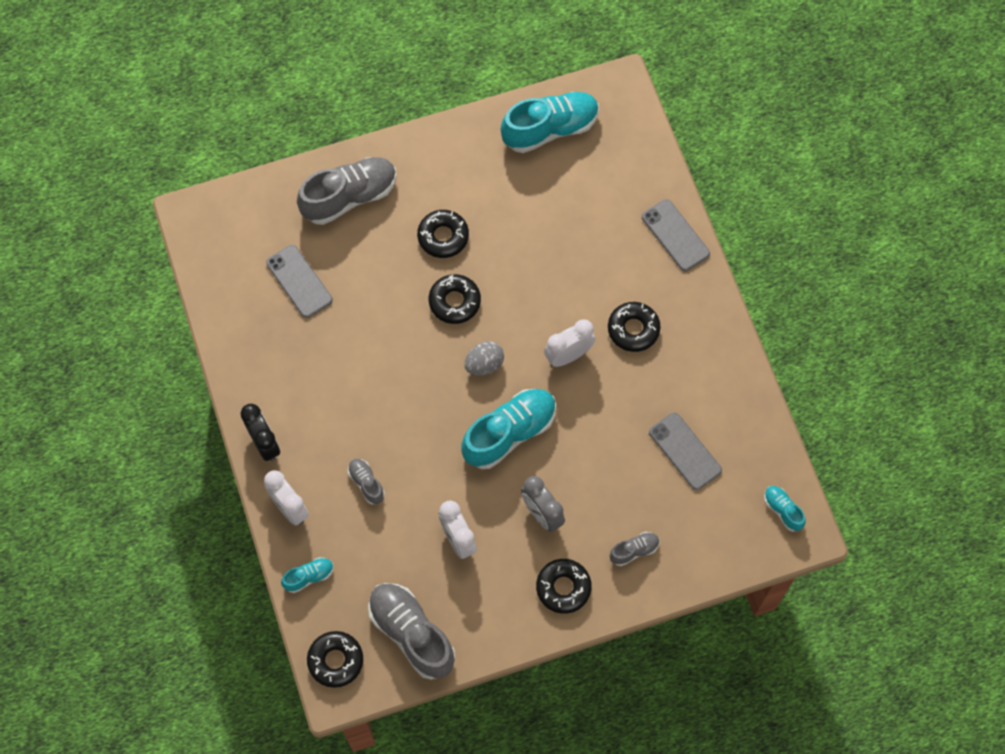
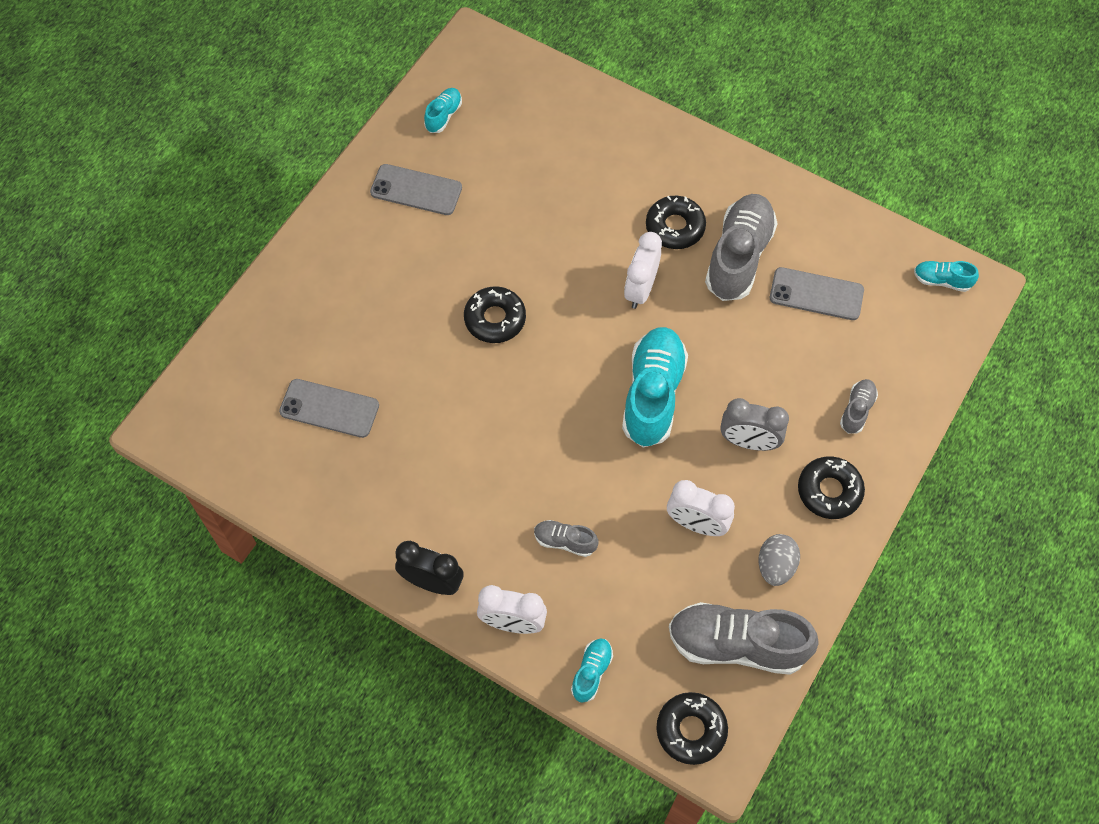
camera: 40 degrees left, 5 degrees down
grey shoe [297,157,397,225] -> grey shoe moved to [705,194,778,301]
black donut [417,210,469,258] -> none
grey egg [465,341,504,376] -> grey egg moved to [759,534,800,586]
turquoise shoe [501,92,599,153] -> turquoise shoe [424,88,462,133], size x0.48
grey phone [642,199,710,271] -> grey phone moved to [370,164,462,215]

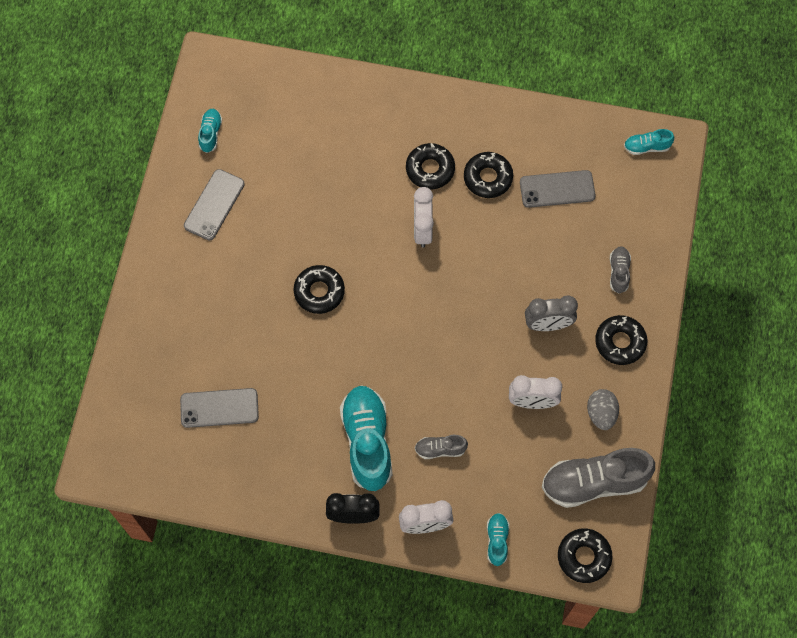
camera: 20 degrees left, 5 degrees up
grey phone [370,164,462,215] -> grey phone turned 60 degrees counterclockwise [184,169,245,240]
turquoise shoe [622,327,688,448] -> turquoise shoe moved to [340,385,393,491]
grey shoe [705,194,778,301] -> black donut [464,152,513,198]

